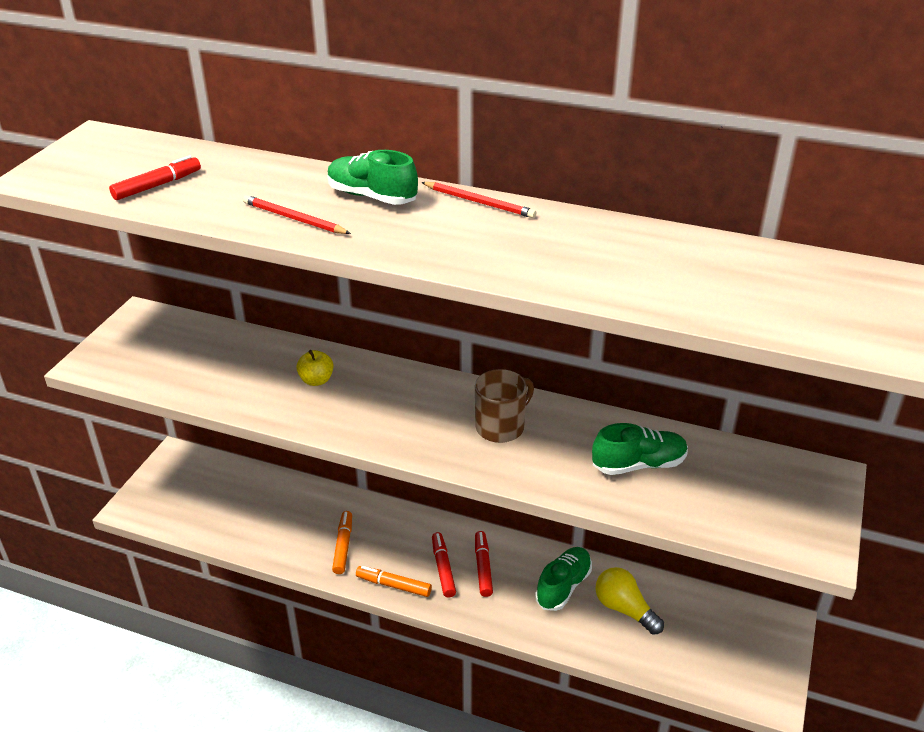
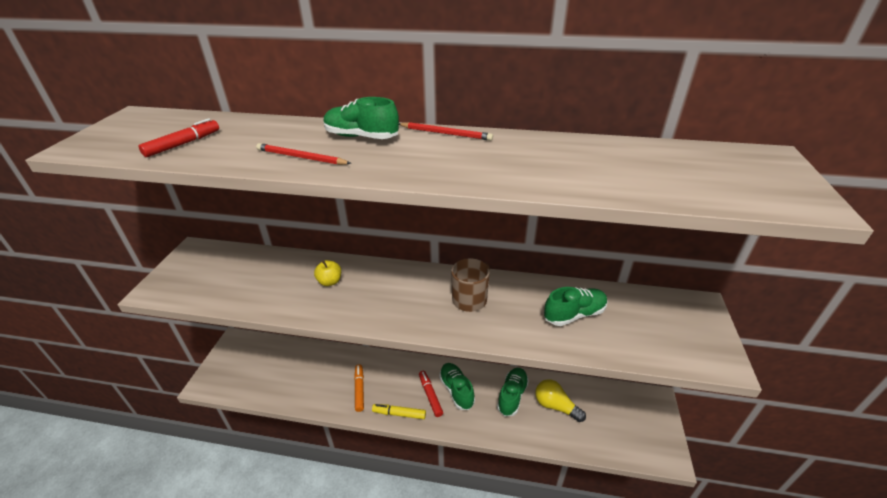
camera: 10 degrees left, 0 degrees up
orange marker [356,566,432,597] -> yellow marker [372,404,426,419]
red marker [475,531,493,597] -> green shoe [439,363,475,410]

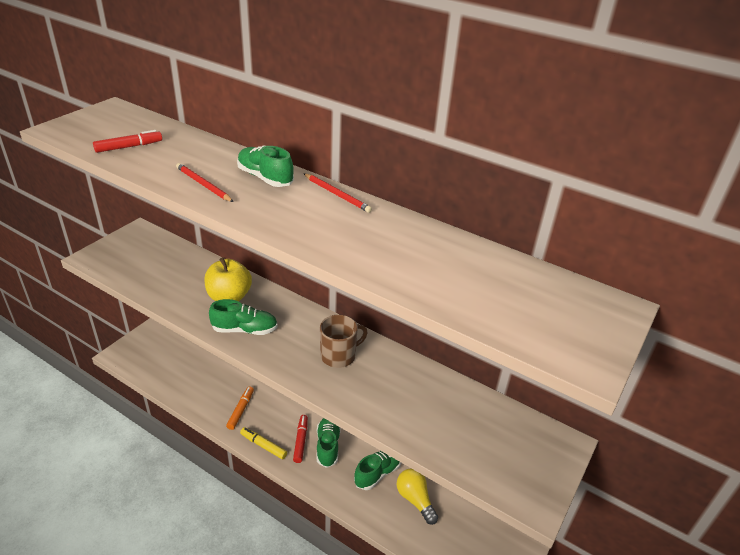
camera: 20 degrees right, 0 degrees up
yellow apple [314,260,341,286] -> yellow apple [204,257,252,302], size x1.81
green shoe [544,287,608,326] -> green shoe moved to [209,299,278,335]

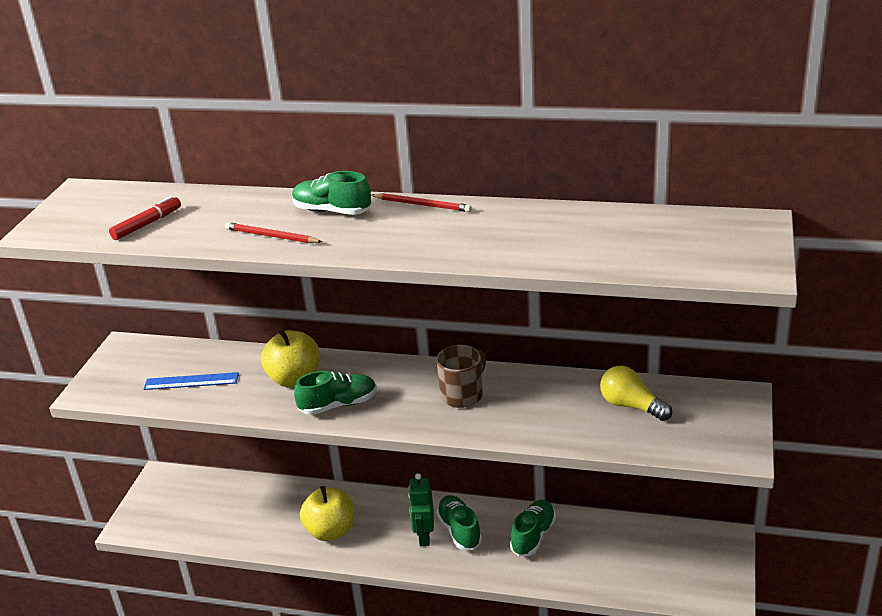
camera: 15 degrees left, 5 degrees down
orange marker [226,386,254,430] -> yellow apple [300,486,354,541]
yellow marker [240,427,287,459] -> none
red marker [293,415,308,463] -> green robot [408,473,434,546]
yellow light bulb [397,468,438,525] -> yellow light bulb moved to [600,366,672,421]
none -> blue ruler [143,372,239,390]

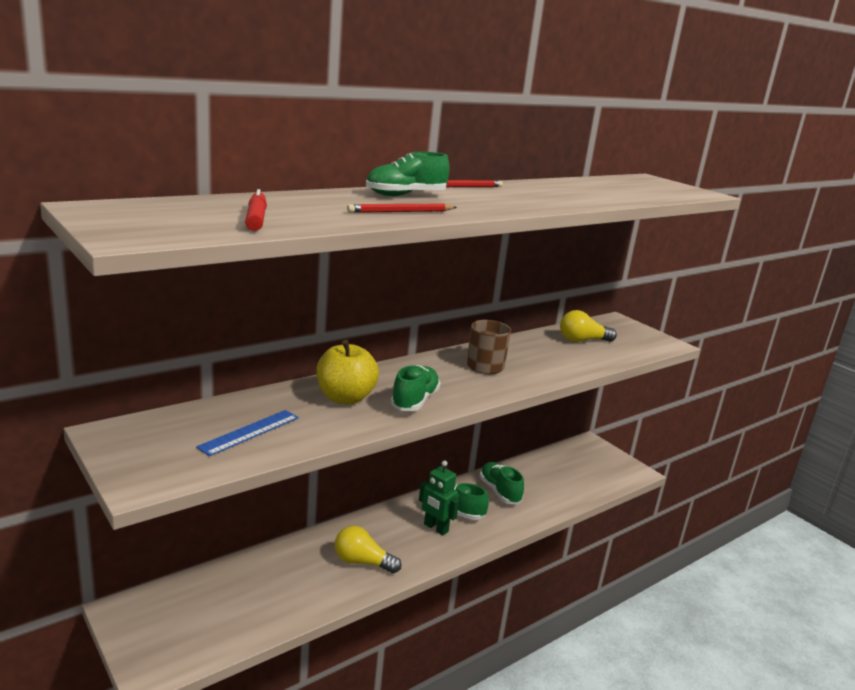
camera: 55 degrees left, 10 degrees down
yellow apple [300,486,354,541] -> yellow light bulb [335,525,401,573]

